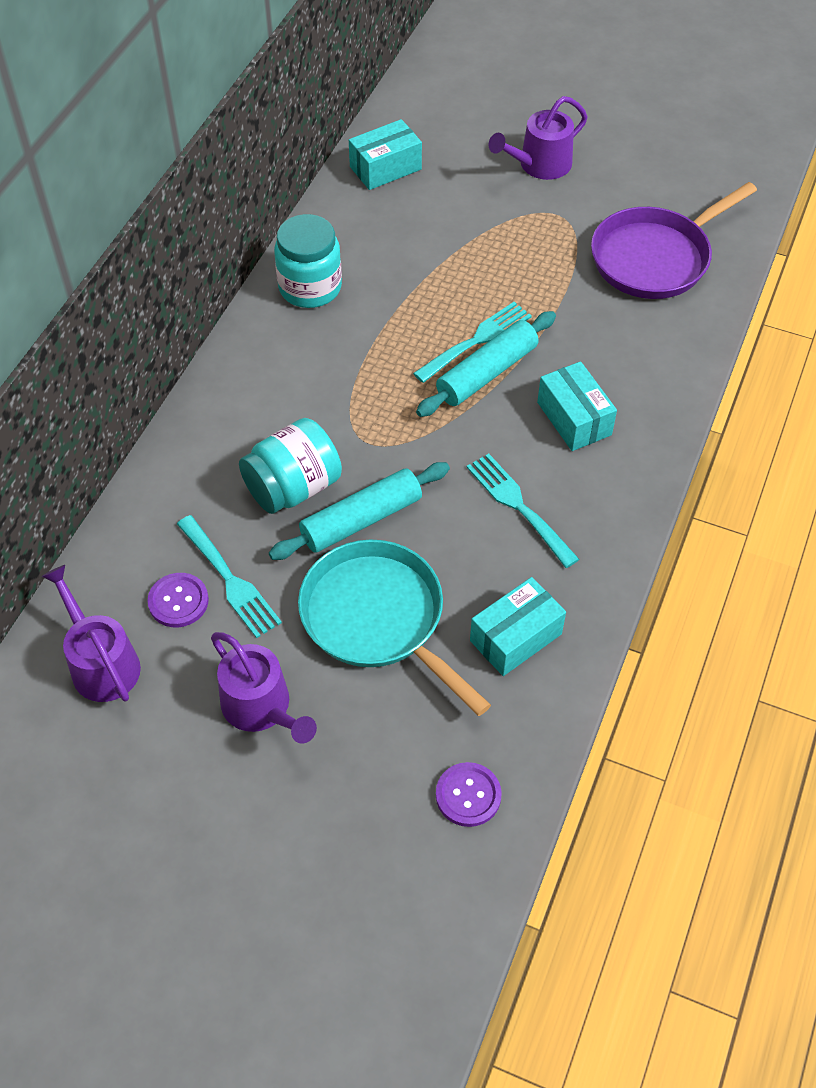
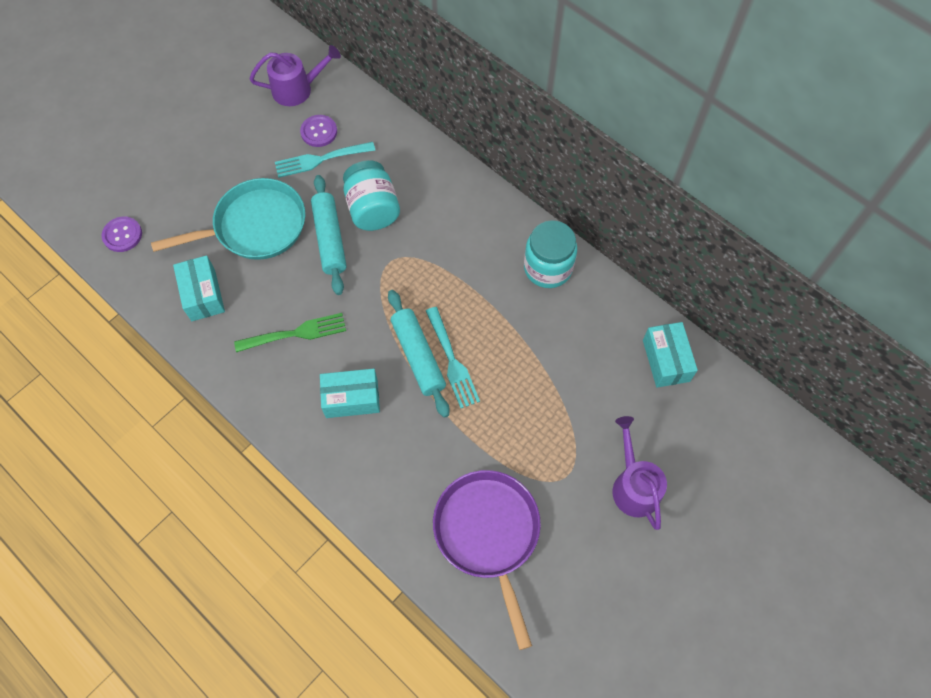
camera: 110 degrees right, 10 degrees up
purple watering can [211,632,317,744] -> none
turquoise fork [467,454,579,568] -> green fork [234,313,346,352]

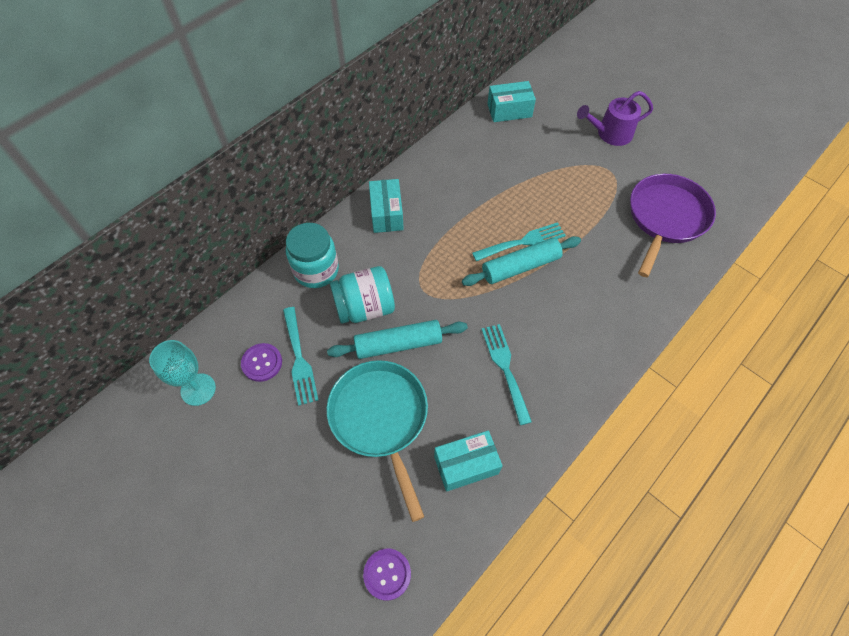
camera: 90 degrees left, 5 degrees down
green fork [234,313,346,352] -> turquoise fork [482,324,532,425]
purple watering can [249,45,341,106] -> turquoise goblet [149,340,216,406]
turquoise box [320,369,380,418] -> turquoise box moved to [369,179,404,233]
purple pan [433,470,541,650] -> purple pan turned 135 degrees clockwise [630,174,716,277]
turquoise jar [524,220,577,288] -> turquoise jar moved to [286,223,339,288]

